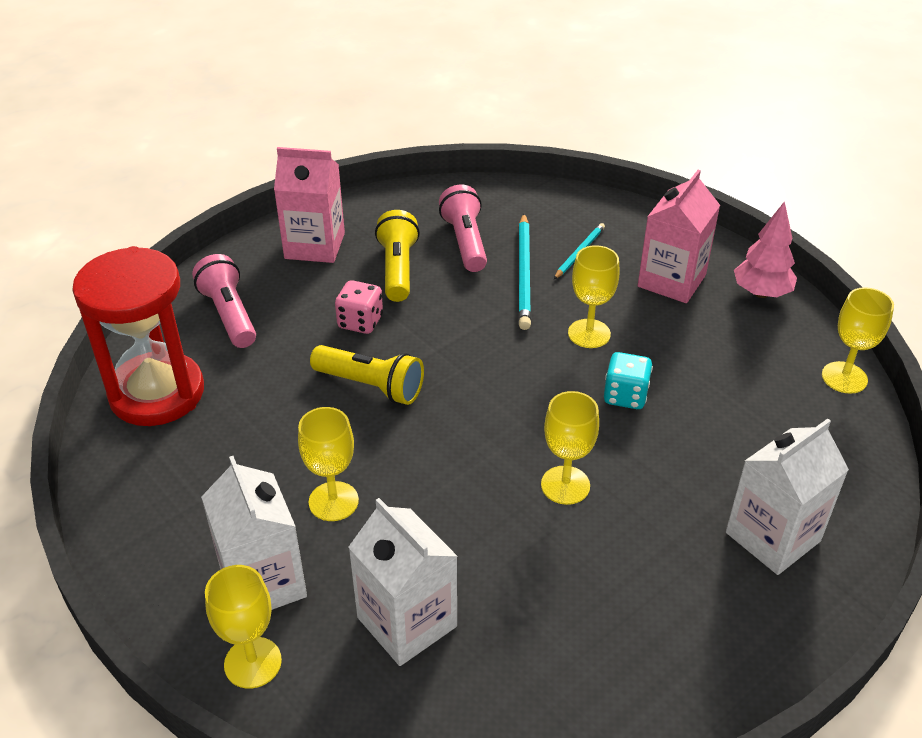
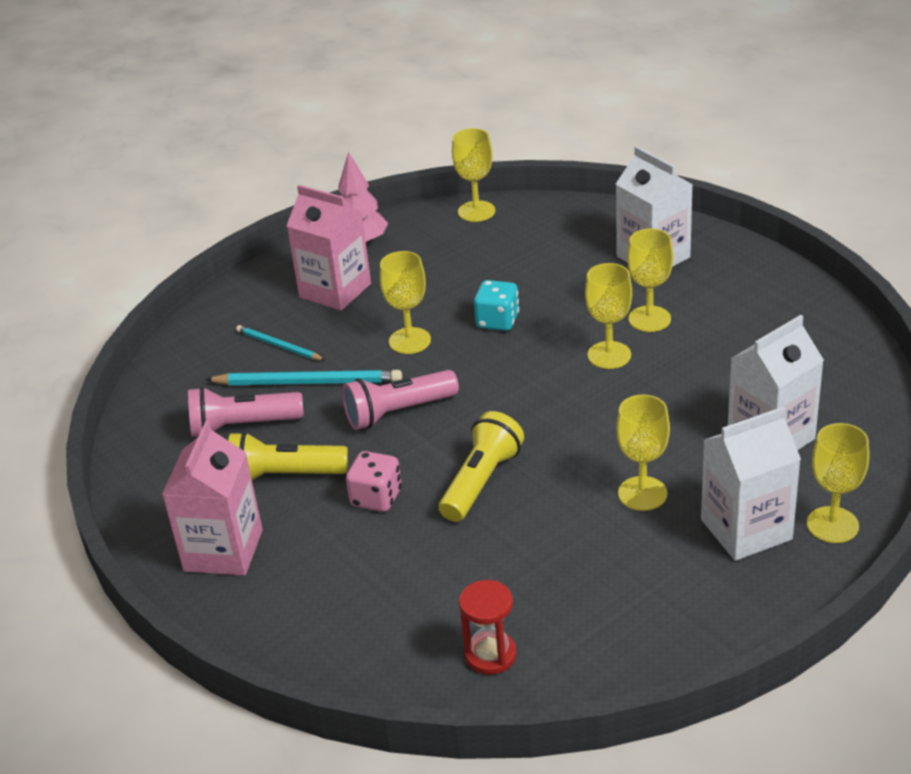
camera: 85 degrees left, 5 degrees down
red hourglass [72,246,204,426] -> red hourglass [459,580,517,675], size x0.46
pink flashlight [192,254,256,348] -> pink flashlight moved to [342,370,459,430]
none -> yellow goblet [627,228,673,332]

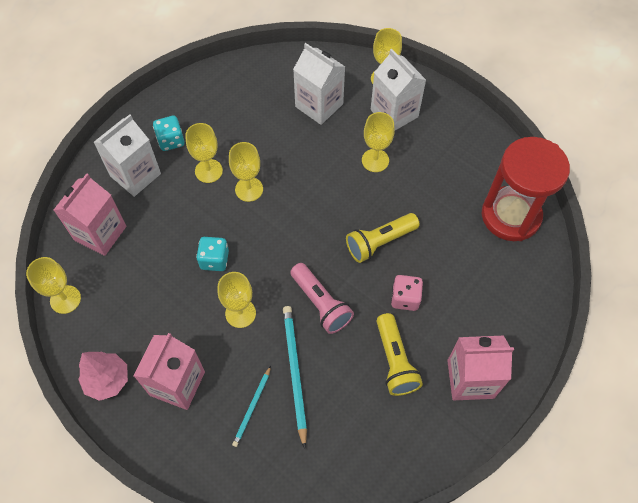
camera: 105 degrees left, 25 degrees up
pink flashlight [188,387,304,437] -> none
yellow flashlight [439,411,524,522] -> yellow flashlight turned 45 degrees counterclockwise [346,213,420,263]
red hourglass [459,580,517,675] -> red hourglass [482,137,570,241], size x2.18
none -> pink carton [54,173,126,256]
none -> turquoise dice [153,116,185,151]

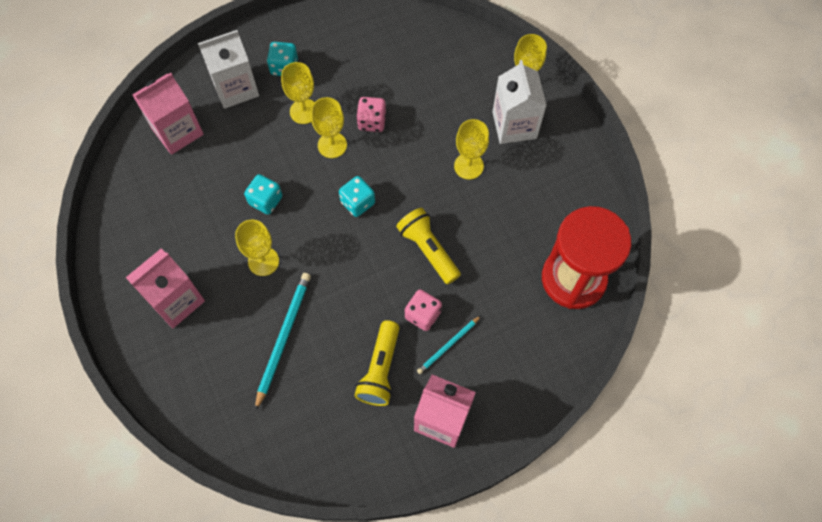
camera: 25 degrees right, 5 degrees up
yellow goblet [26,257,81,314] -> none
pink tree [78,351,128,401] -> none
turquoise pencil [232,366,271,447] -> turquoise pencil moved to [417,316,481,374]
pink flashlight [290,263,354,334] -> none
white carton [293,43,345,125] -> none
yellow flashlight [346,213,420,263] -> yellow flashlight turned 60 degrees clockwise [396,208,461,284]
none -> turquoise dice [339,176,375,217]
none -> pink dice [356,97,386,132]

